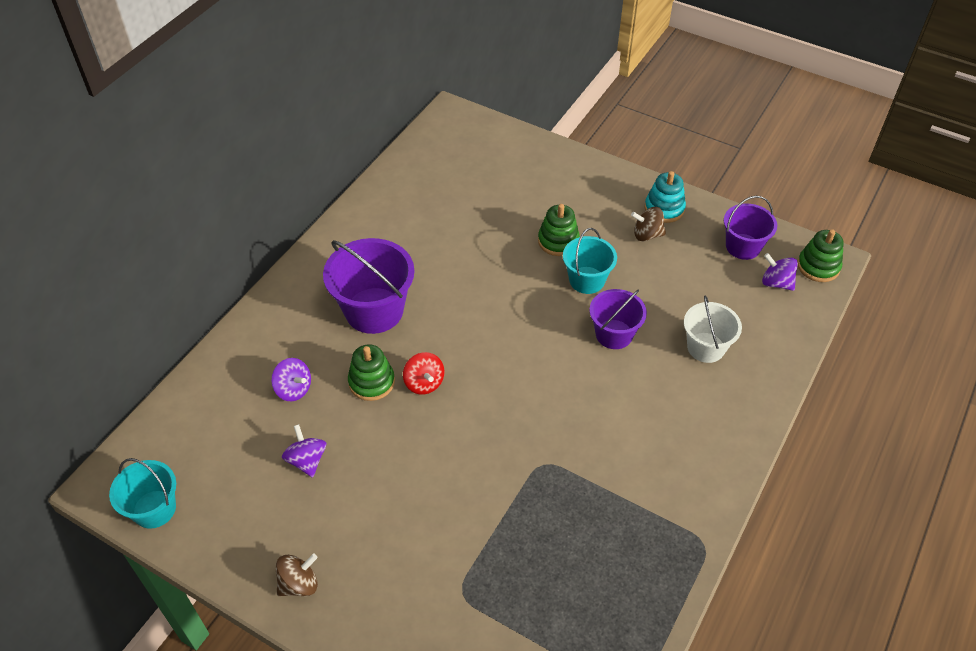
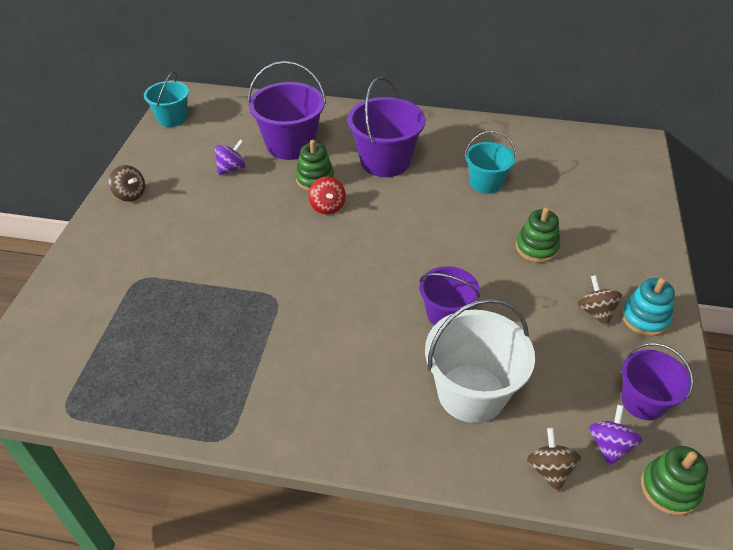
camera: 70 degrees right, 5 degrees down
purple spinning top [271,358,311,401] -> purple bucket [248,61,326,160]
red spinning top [403,352,445,395] -> red spinning top turned 60 degrees counterclockwise [309,177,346,214]
turquoise bucket [563,228,617,294] -> turquoise bucket moved to [465,131,516,194]
white bucket [684,295,742,363] -> white bucket [425,298,535,423], size x1.60
none -> brown spinning top [527,428,581,492]

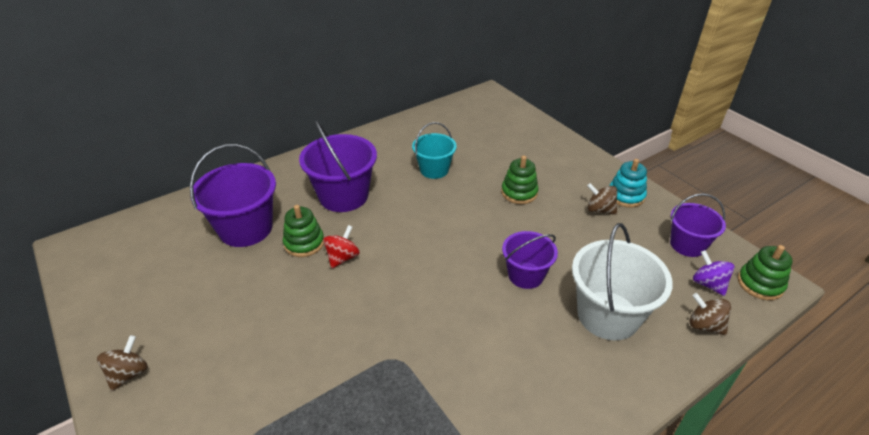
camera: 45 degrees left, 5 degrees down
brown spinning top [109,165,145,202] -> brown spinning top turned 60 degrees counterclockwise [97,335,148,391]
turquoise bucket [144,71,189,127] -> none
purple spinning top [215,139,245,175] -> none
red spinning top [309,177,346,214] -> red spinning top turned 90 degrees counterclockwise [323,225,360,268]

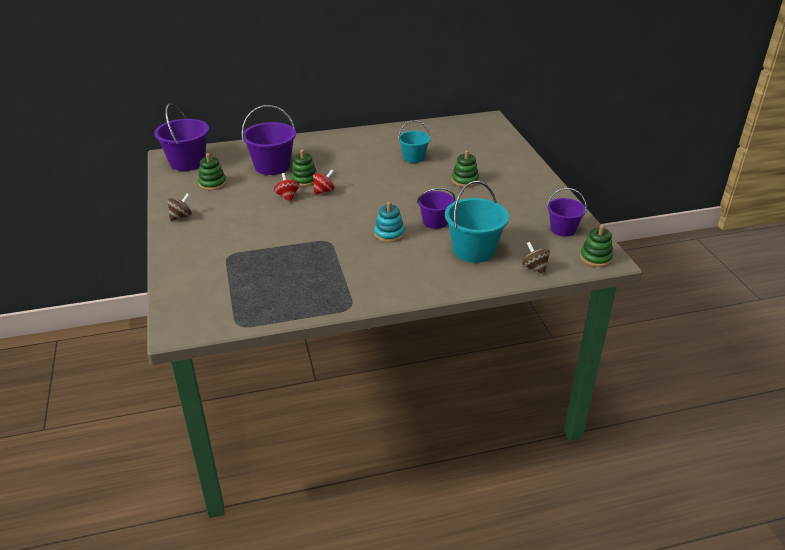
camera: 20 degrees right, 5 degrees down
purple bucket [299,120,377,212] -> purple bucket moved to [154,103,209,171]
white bucket [572,223,673,340] -> turquoise bucket [445,181,509,263]
brown spinning top [587,183,617,215] -> none
turquoise stacking toy [609,159,647,208] -> turquoise stacking toy moved to [374,202,405,242]
purple spinning top [693,250,735,296] -> none
none -> green stacking toy [198,153,227,190]
none -> red spinning top [274,173,299,202]

